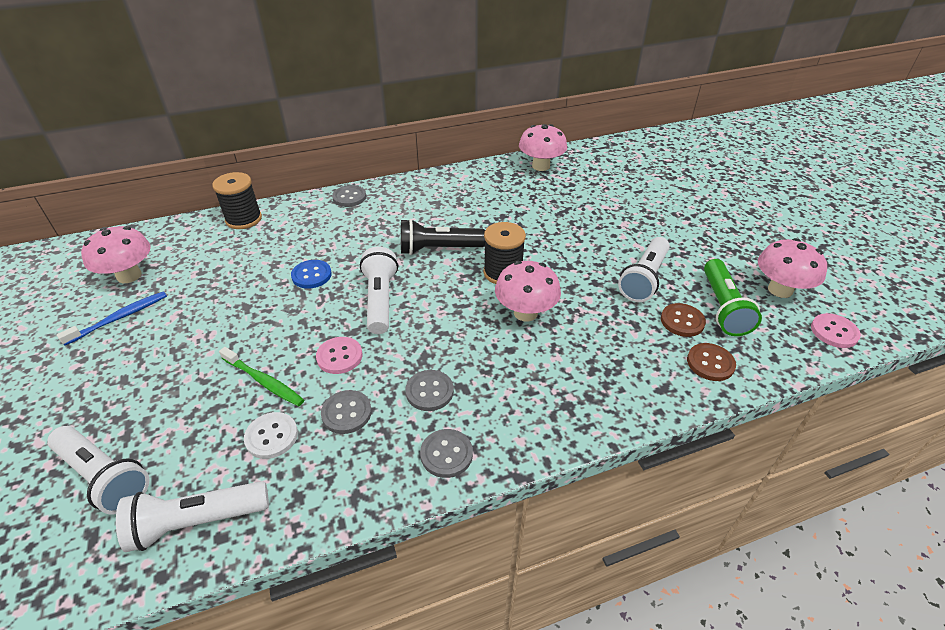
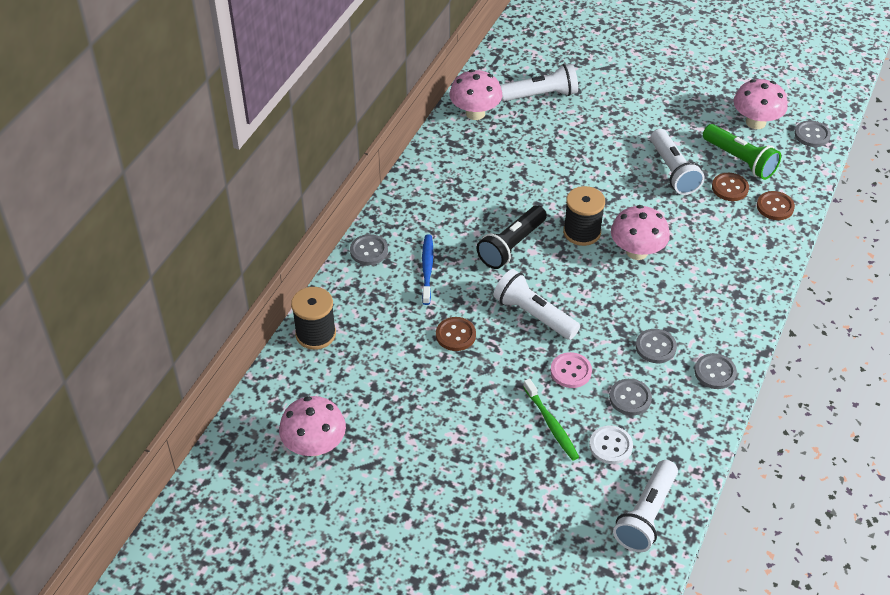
camera: 45 degrees left, 5 degrees up
white flashlight [47,426,149,515] -> white flashlight moved to [500,64,578,101]
blue toothbrush [57,291,167,346] -> blue toothbrush moved to [422,234,433,305]
green toothbrush [219,347,304,407] -> green toothbrush turned 75 degrees clockwise [523,378,579,460]
blue button [291,260,332,289] -> brown button [436,317,476,351]
pink button [811,313,861,348] -> grey button [794,121,831,147]

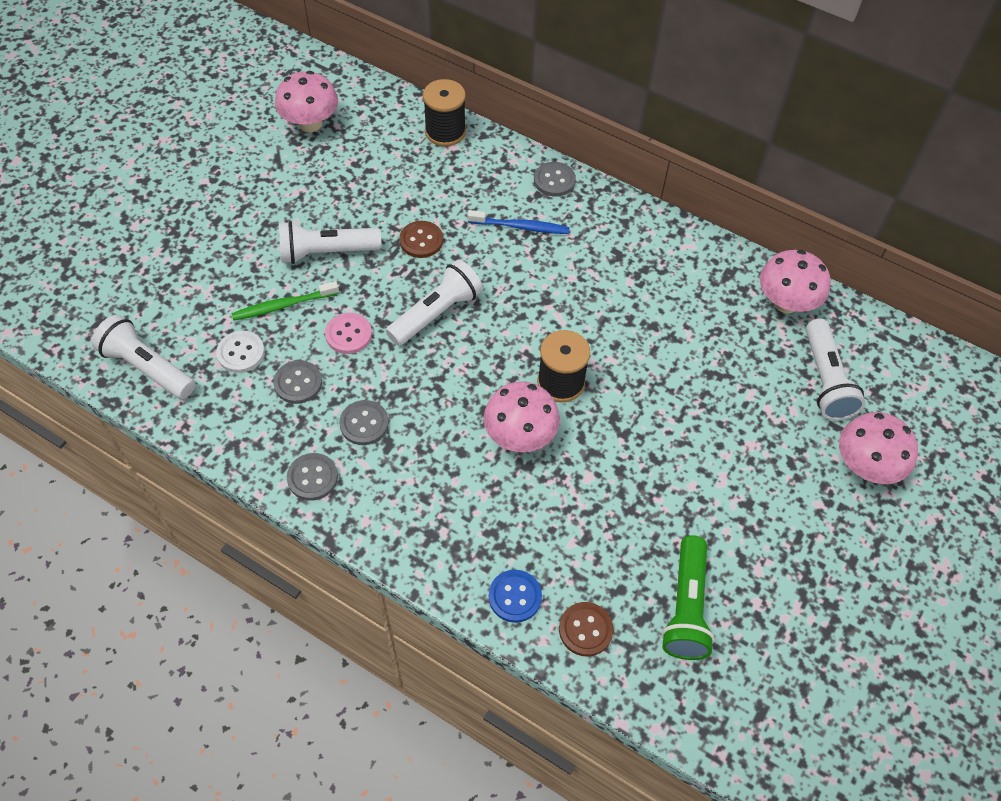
camera: 95 degrees right, 10 degrees up
black flashlight [477,205,547,269] -> none
white flashlight [650,129,705,195] -> white flashlight moved to [279,221,381,264]
green flashlight [703,124,781,180] -> green flashlight turned 45 degrees counterclockwise [661,535,715,660]
brown button [712,173,749,201] -> none
pink mushroom [734,79,788,129] -> pink mushroom moved to [839,412,918,484]
grey button [794,121,831,147] -> none
none -> blue button [489,570,542,623]

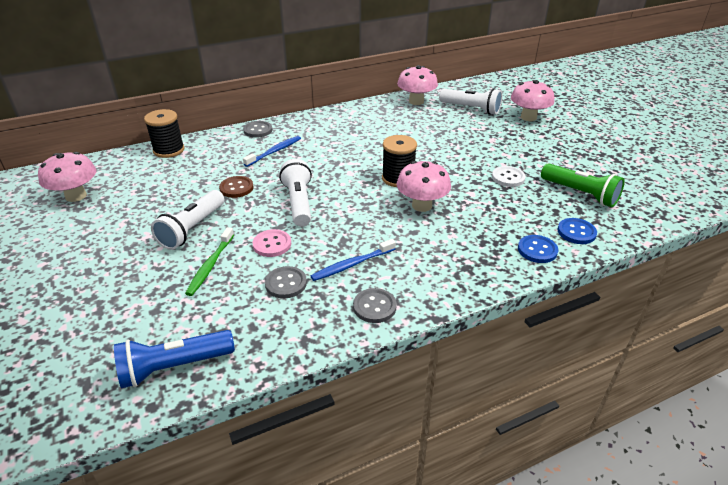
camera: 55 degrees left, 20 degrees down
white flashlight [92,315,195,399] -> blue flashlight [114,330,235,389]
white button [216,331,265,373] -> white button moved to [492,166,526,187]
grey button [339,400,389,445] -> blue toothbrush [311,239,396,281]
brown button [559,602,613,657] -> blue button [557,218,597,244]

